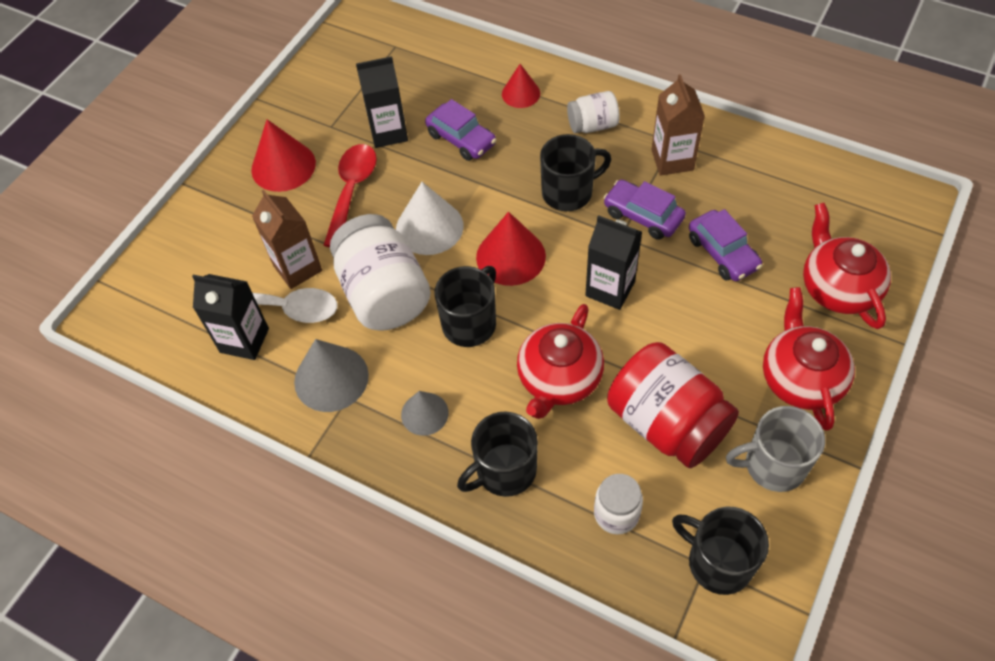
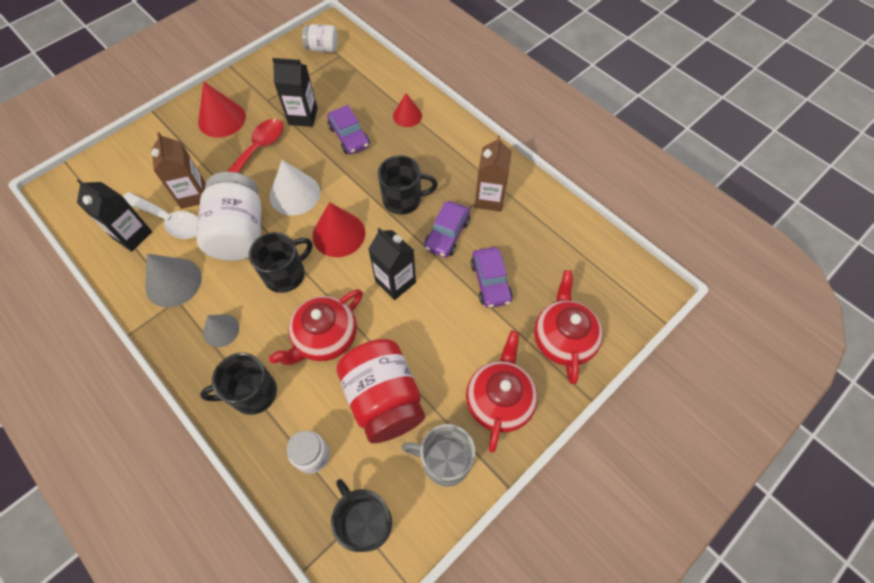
camera: 15 degrees right, 5 degrees up
white jar [567,91,620,133] -> white jar moved to [302,24,338,52]
purple car [603,180,686,240] -> purple car turned 120 degrees counterclockwise [424,201,470,258]

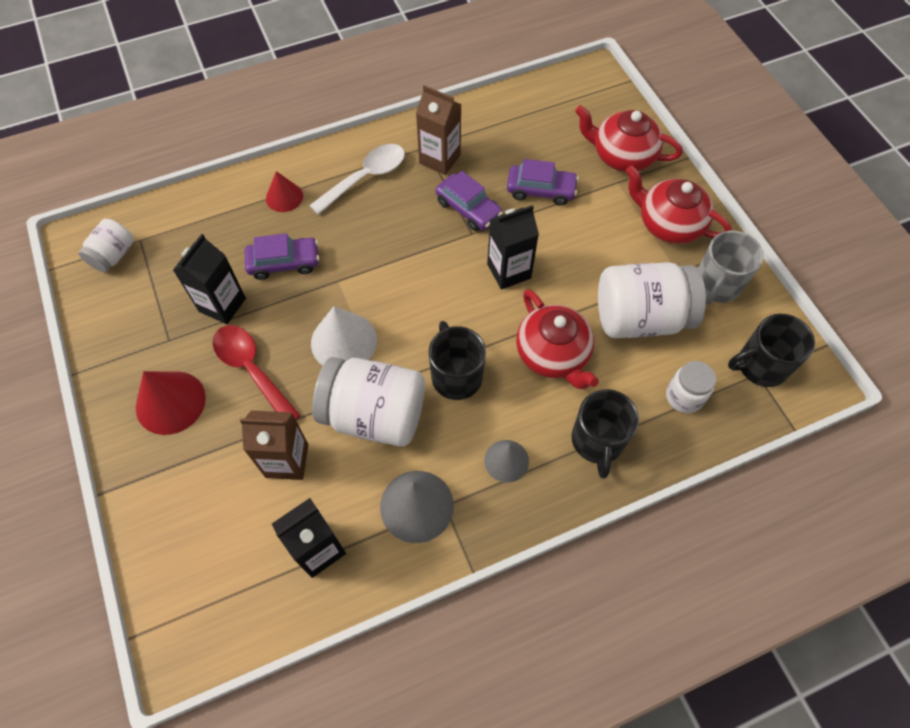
camera: 70 degrees left, 0 degrees up
white spoon [123,192,198,239] -> white spoon moved to [309,144,405,215]
red cone [313,202,365,257] -> none
red jar [336,339,425,443] -> white jar [598,262,706,338]
black mug [378,155,438,215] -> none

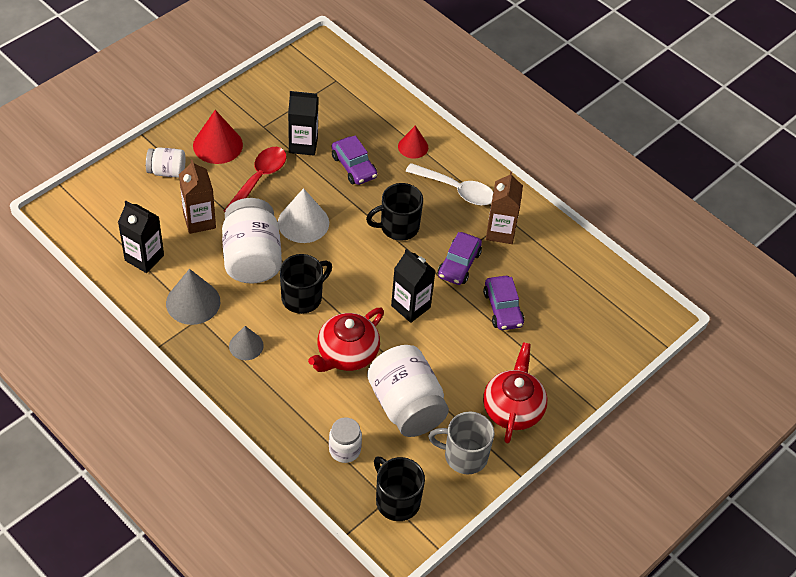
camera: 65 degrees right, 10 degrees down
white jar [78,219,134,272] -> white jar moved to [146,147,185,178]
black mug [571,389,639,479] -> black mug moved to [366,183,423,241]
red teapot [575,105,683,172] -> none

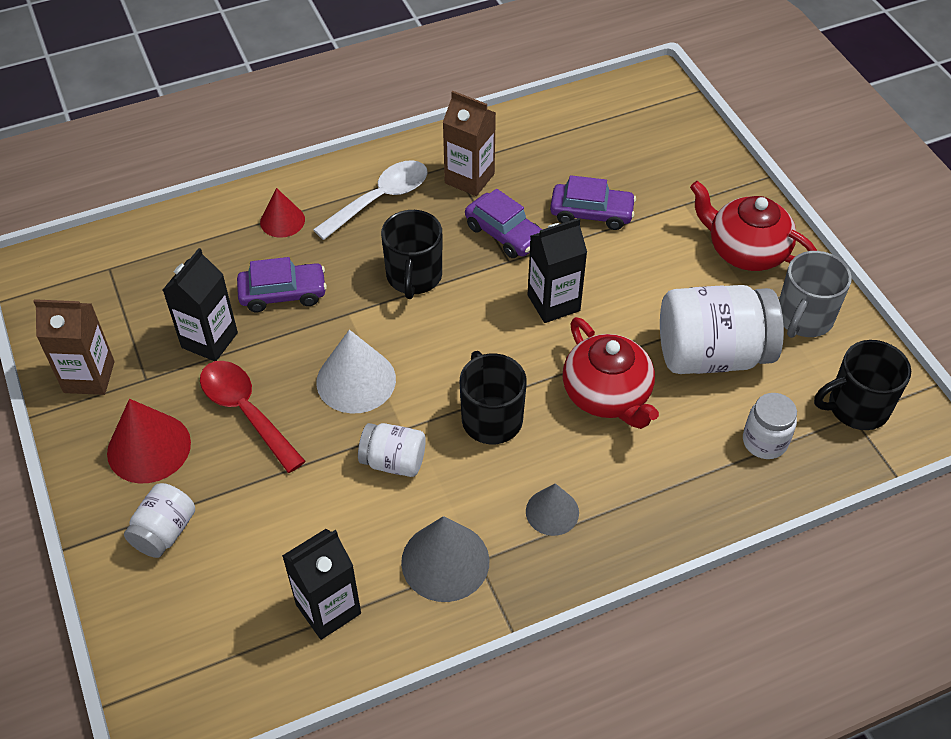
camera: 65 degrees left, 0 degrees up
brown carton [179,160,216,234] -> brown carton moved to [33,299,115,395]
white jar [222,198,282,284] -> white jar [358,423,426,477], size x0.52

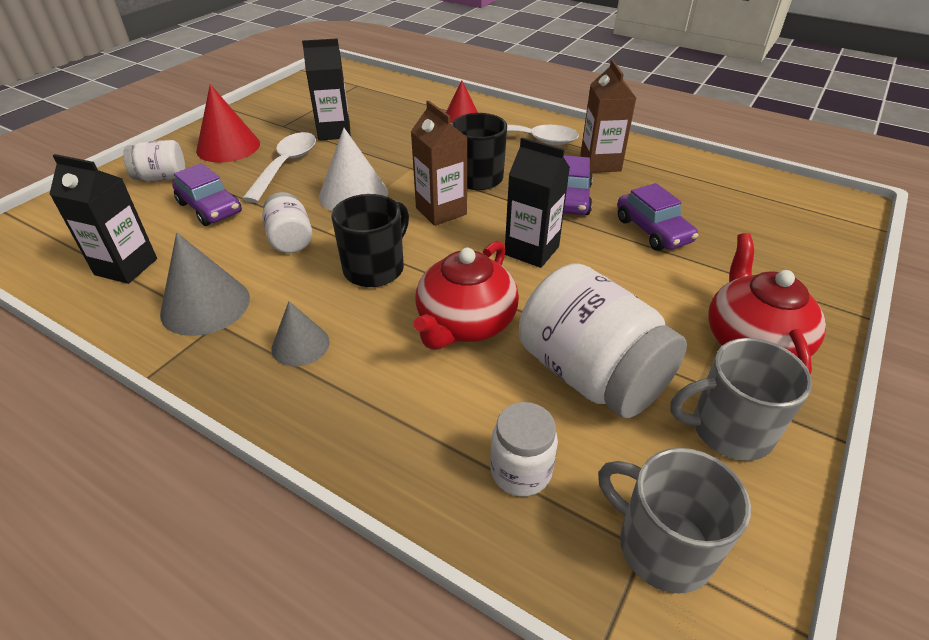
camera: 55 degrees right, 10 degrees down
brown carton [33,299,115,395] -> brown carton moved to [411,100,468,226]
red spoon [200,361,306,473] -> white spoon [242,132,316,203]
purple car [237,257,327,312] -> purple car moved to [172,163,242,226]
black mug [814,340,911,430] -> grey mug [598,448,751,594]

